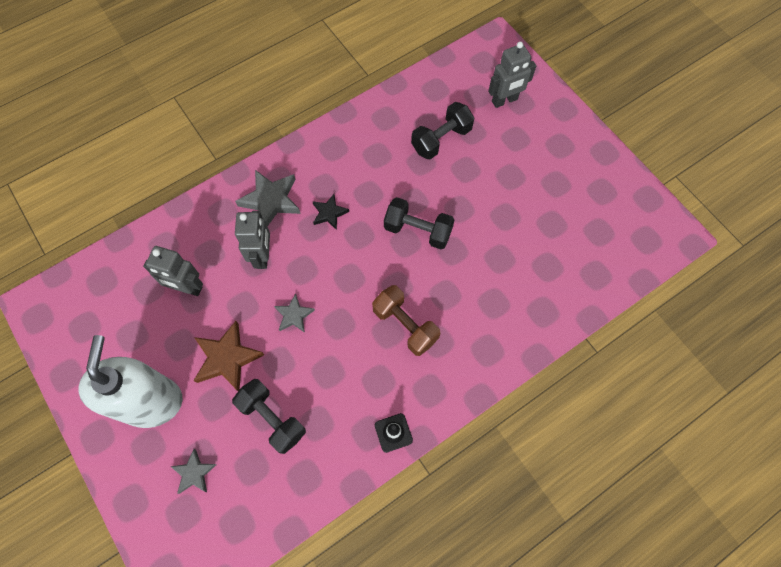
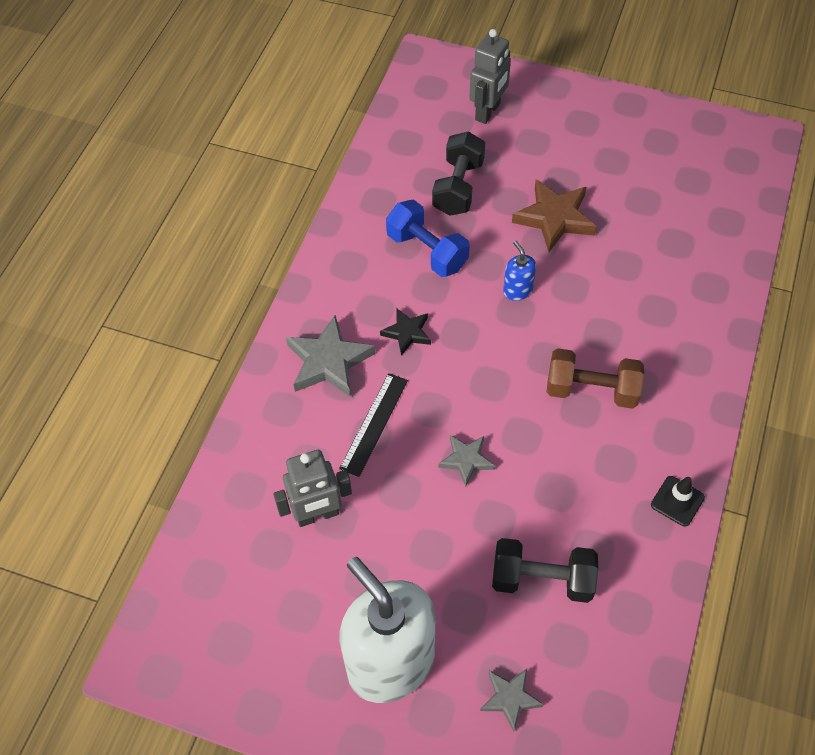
camera: 35 degrees left, 10 degrees down
brown star [193,321,264,391] -> brown star moved to [512,179,597,252]
grey robot [235,211,270,269] -> black ruler [339,373,408,477]
black dumbbell [384,197,454,249] -> blue soap dispenser [503,241,536,301]
none -> blue dumbbell [386,200,470,277]

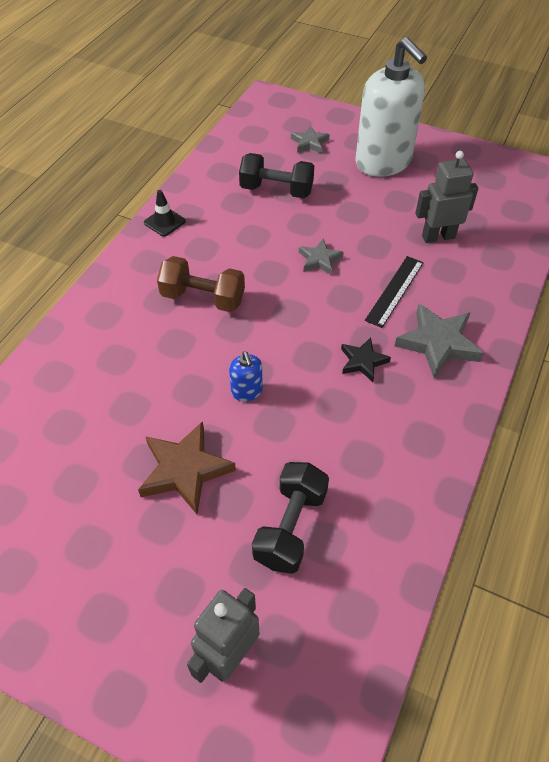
camera: 175 degrees left, 5 degrees down
blue dumbbell [386,200,470,277] -> none

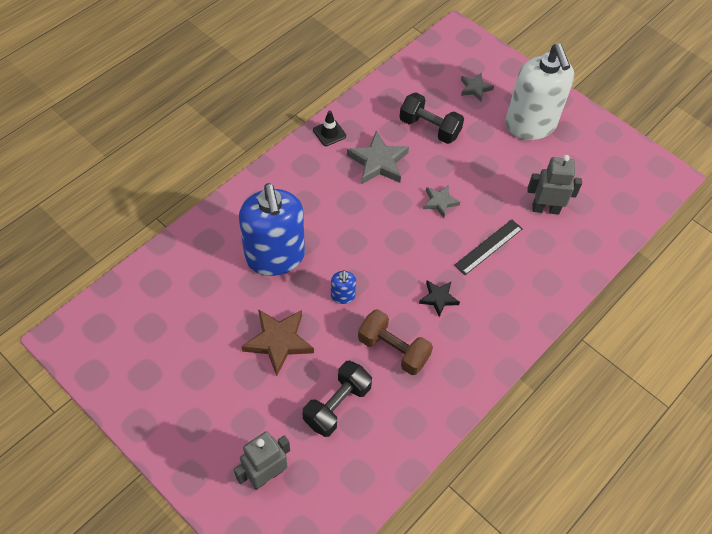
camera: 15 degrees right, 5 degrees up
brown dumbbell [157,256,245,312] -> brown dumbbell moved to [358,309,433,375]
grey star [395,304,484,378] -> grey star moved to [347,131,409,185]
none -> blue soap dispenser [239,183,305,276]

